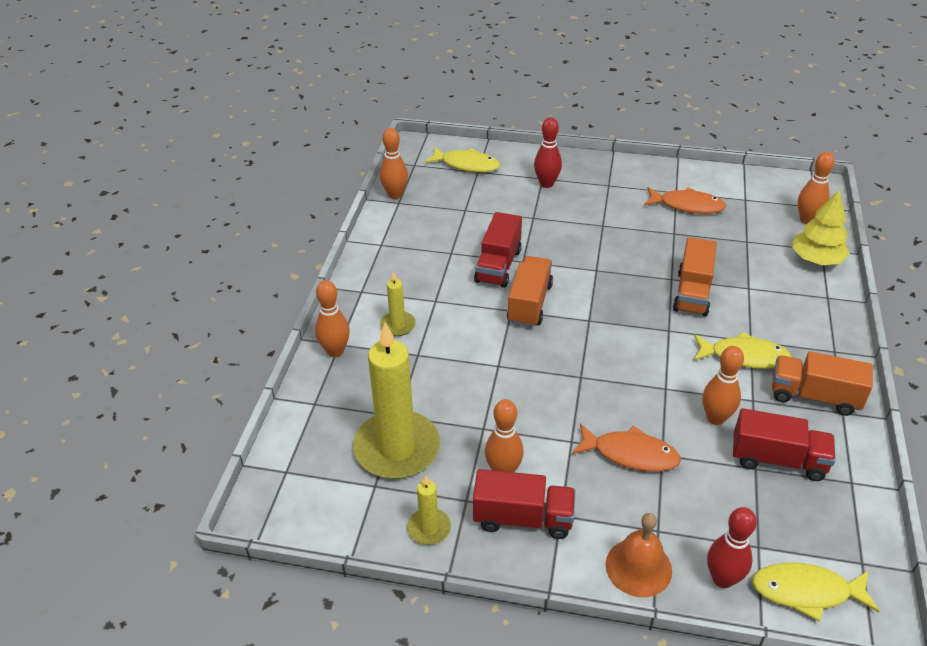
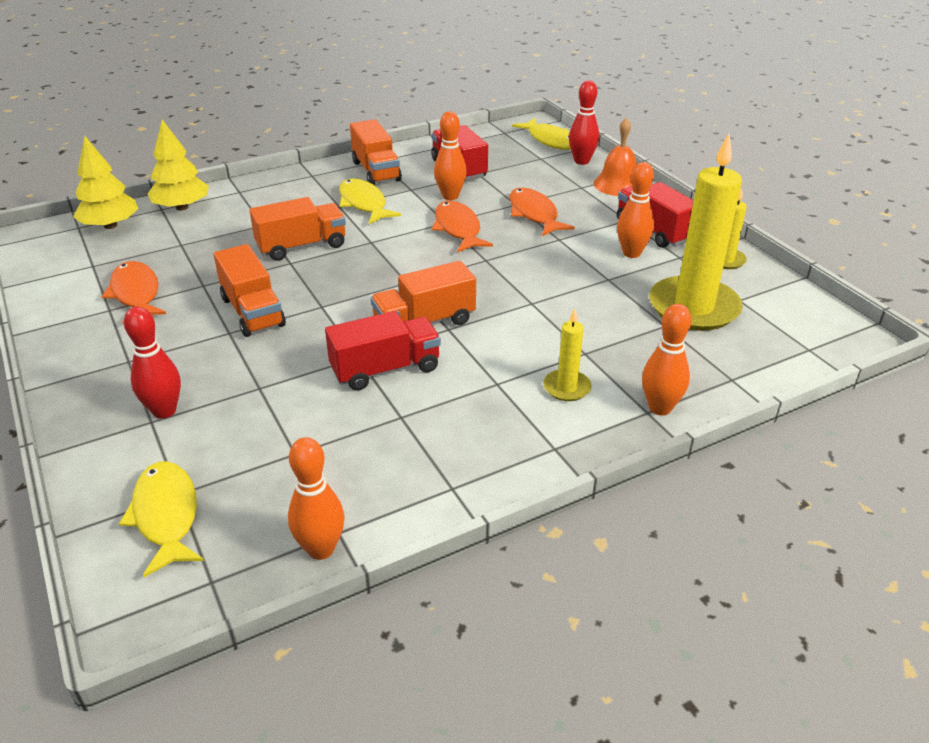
camera: 130 degrees left, 5 degrees down
orange bowling pin [798,152,835,224] -> yellow tree [73,136,139,229]
none -> orange truck [214,244,286,337]
none -> orange fish [432,201,493,252]

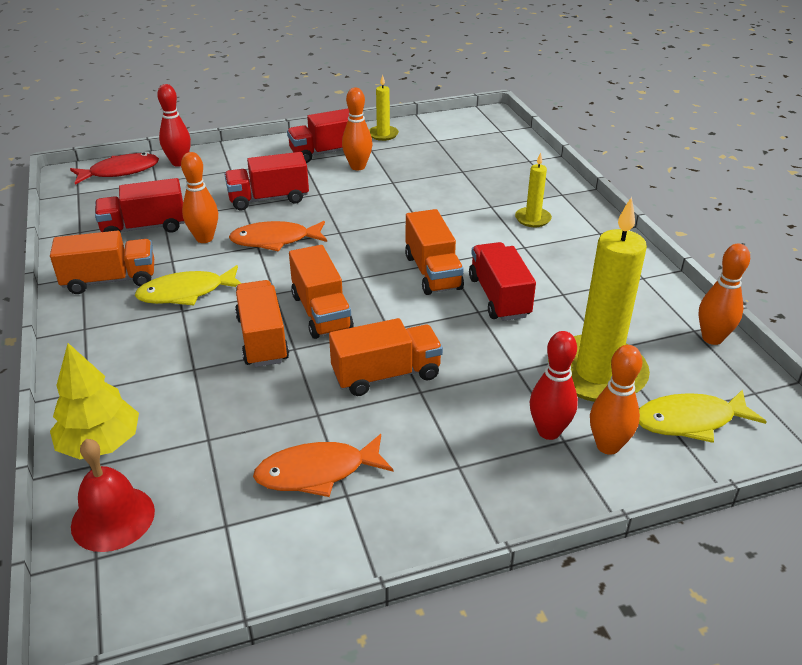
camera: 80 degrees left, 0 degrees up
yellow tree [73,136,139,229] -> red bell [71,439,155,552]
orange fish [509,188,575,236] -> red truck [225,152,309,211]
yellow fish [512,118,571,150] -> red fish [70,153,159,185]
orange bell [593,118,637,196] -> none
orange bowling pin [642,304,691,415] -> orange bowling pin moved to [590,345,643,455]
yellow candle [649,133,743,331] -> yellow candle moved to [548,197,650,402]
none -> orange truck [289,245,354,339]

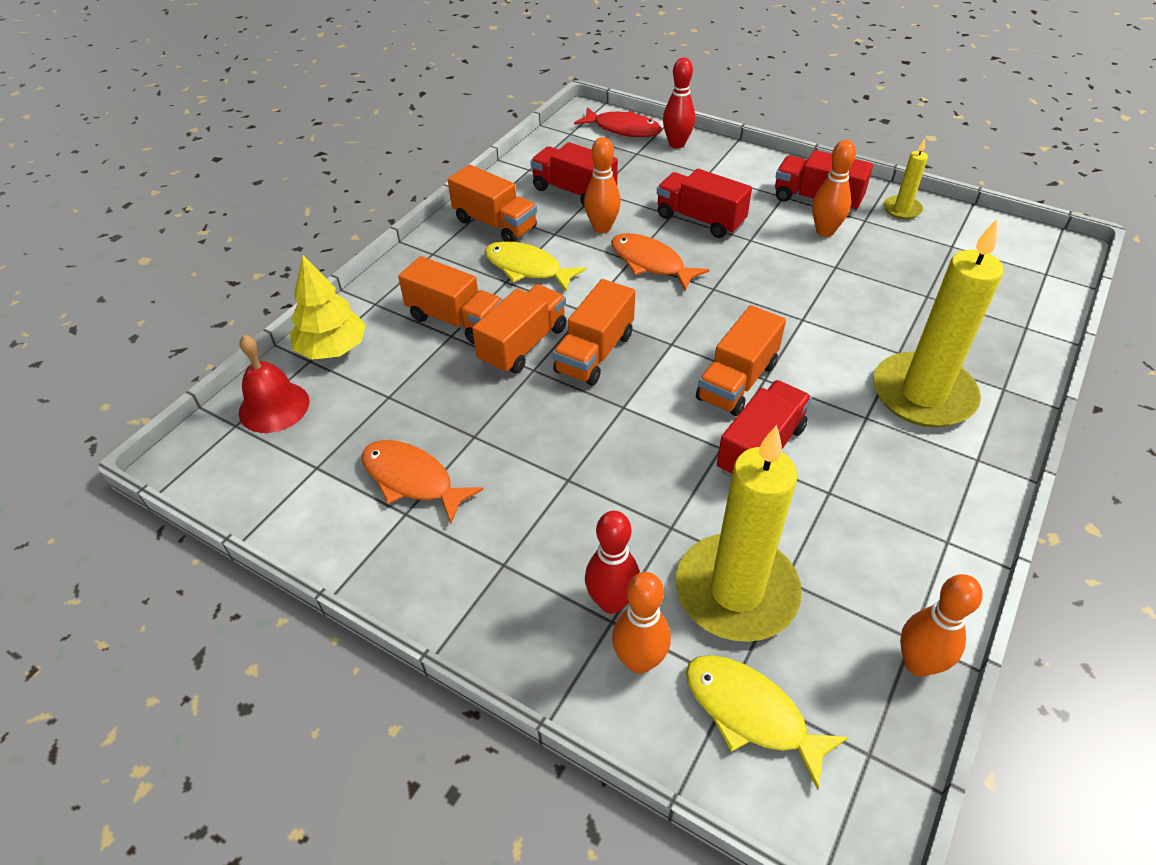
camera: 50 degrees right, 10 degrees up
orange truck [329,318,443,396] -> orange truck moved to [398,256,503,344]
yellow candle [515,152,552,227] -> yellow candle [873,219,1004,427], size x2.14

